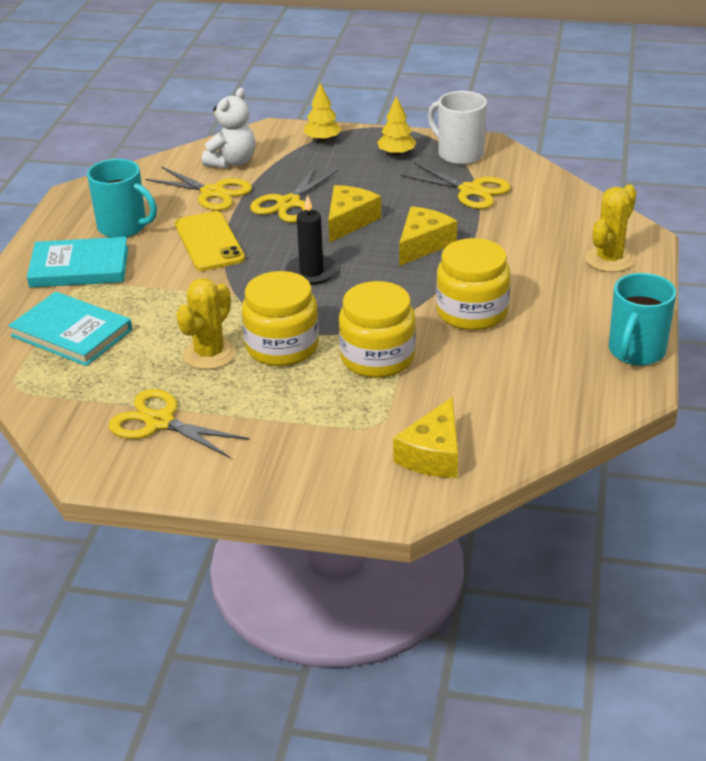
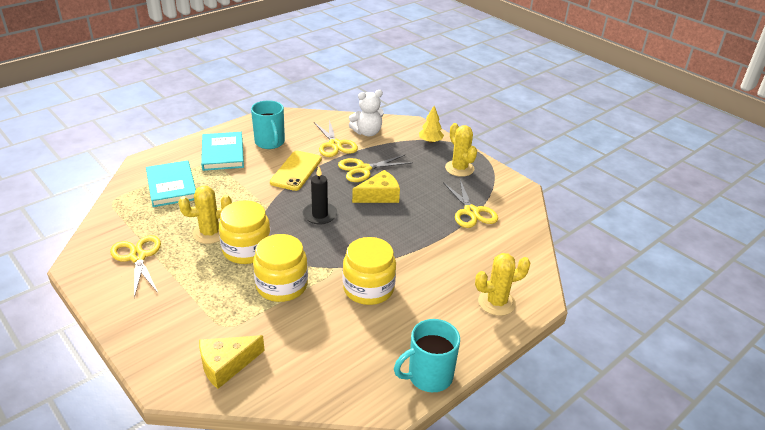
camera: 35 degrees right, 0 degrees up
turquoise book [27,237,128,288] -> turquoise book turned 45 degrees clockwise [201,132,244,171]
yellow tree [377,96,416,156] -> yellow cactus [445,123,477,177]
yellow cheese [399,206,457,266] -> none
white mug [428,91,487,165] -> none

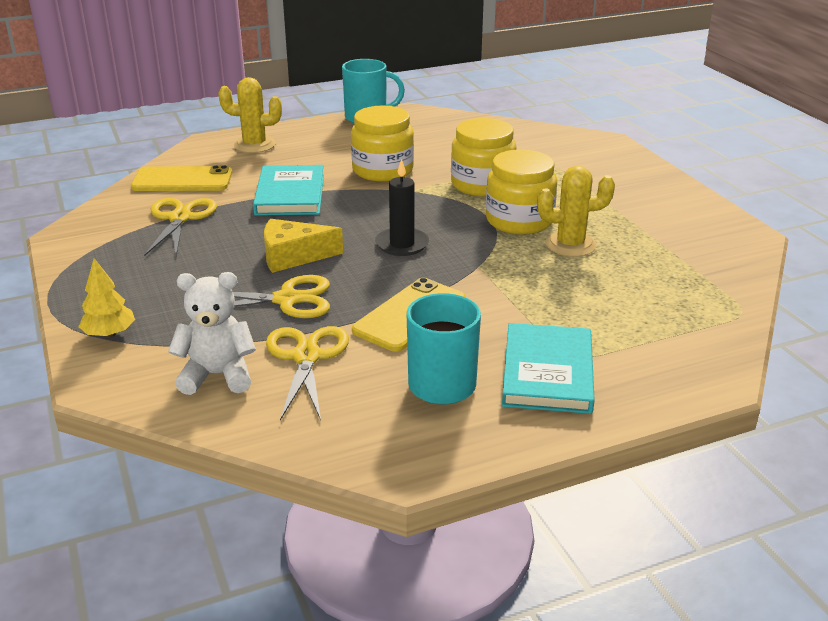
camera: 160 degrees left, 5 degrees down
yellow scissors [110,235,161,298] -> none
turquoise book [146,160,196,207] -> turquoise book moved to [253,165,324,216]
yellow cheese [199,335,265,389] -> none
yellow cactus [445,123,477,177] -> none
none -> yellow phone [131,165,232,191]

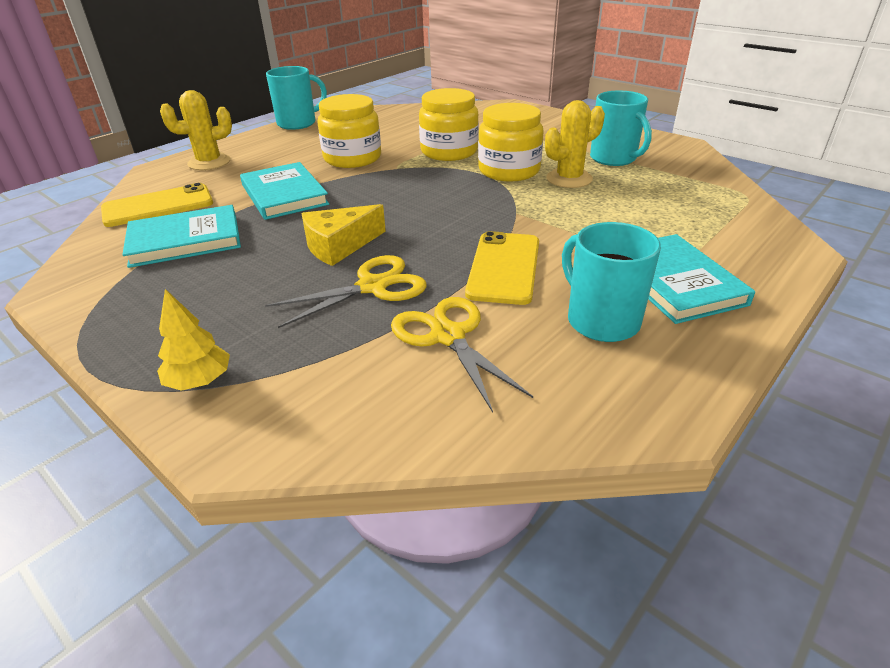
camera: 25 degrees left, 5 degrees up
yellow scissors [144,198,217,256] -> turquoise book [122,205,241,268]
white teddy bear [168,272,256,395] -> none
black candle [375,159,429,256] -> none
none -> turquoise mug [590,91,652,166]

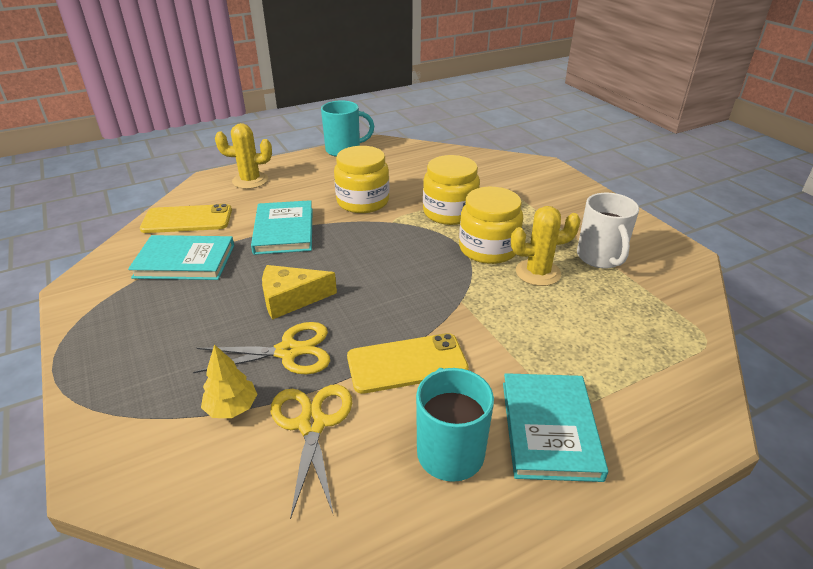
camera: 20 degrees right, 0 degrees up
yellow tree [157,289,230,391] -> yellow tree moved to [201,344,257,418]
yellow phone [465,231,539,305] -> yellow phone turned 45 degrees clockwise [347,333,469,394]
turquoise mug [590,91,652,166] -> white mug [577,193,639,268]

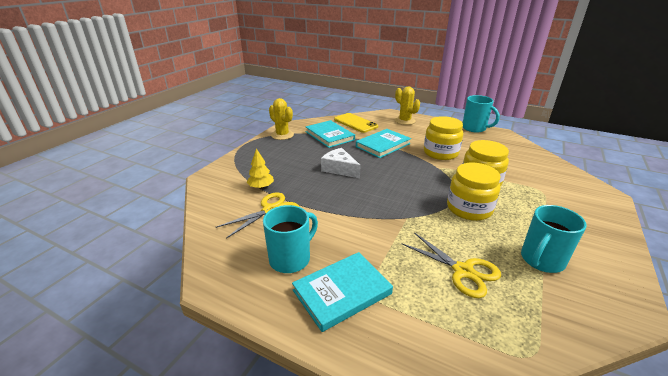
camera: 55 degrees right, 5 degrees down
yellow scissors [193,322,330,374] -> yellow scissors moved to [402,232,501,298]
yellow cheese [262,265,337,320] -> white cheese [321,148,361,178]
yellow phone [347,333,469,394] -> none
yellow cactus [511,206,581,286] -> yellow cactus moved to [269,98,294,140]
white mug [577,193,639,268] -> turquoise mug [521,205,587,273]

